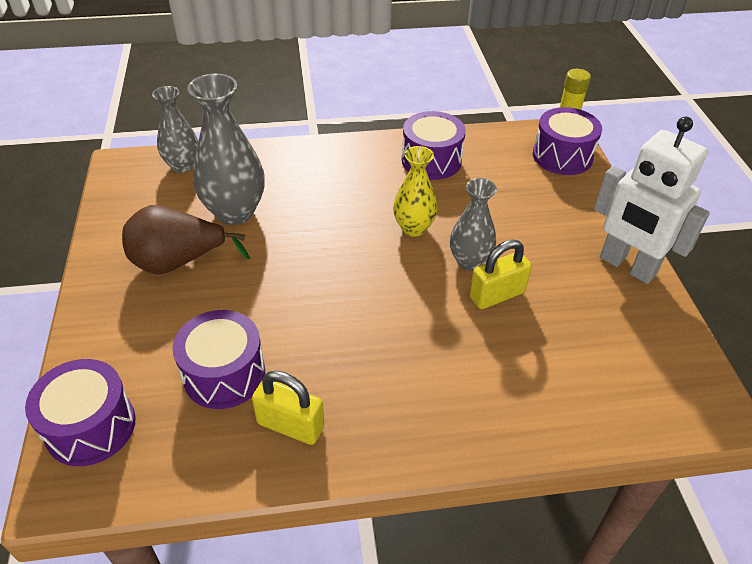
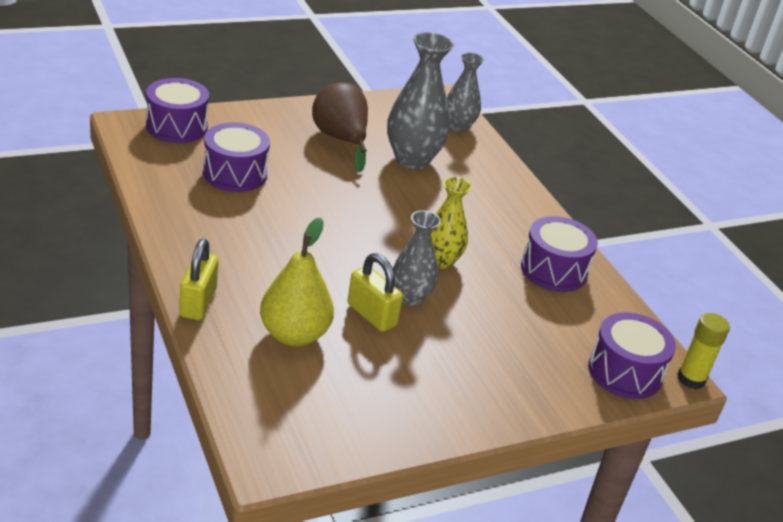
camera: 70 degrees right, 10 degrees down
yellow padlock [252,371,324,445] -> yellow padlock moved to [179,239,218,320]
white robot [594,117,710,284] -> none
none -> yellow pear [260,217,334,346]

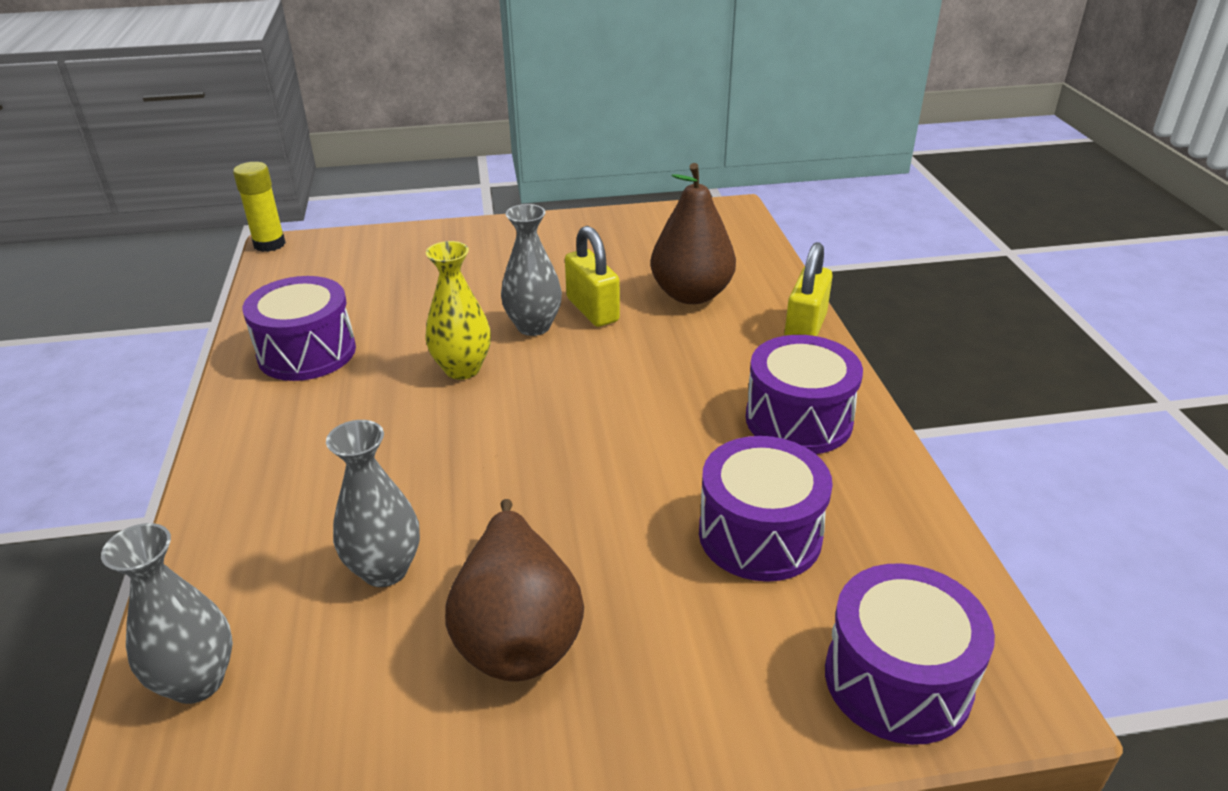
camera: 160 degrees left, 0 degrees up
yellow pear [260,217,334,346] -> brown pear [651,163,736,304]
grey vase [387,32,454,169] -> grey vase [326,420,420,587], size x0.63
purple drum [588,312,676,399] -> purple drum moved to [746,335,863,454]

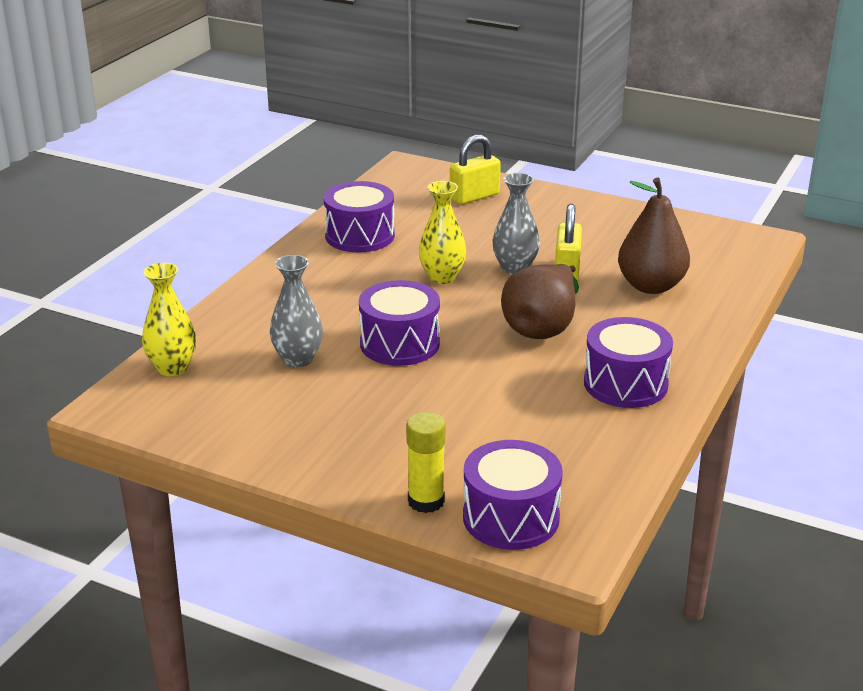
camera: 35 degrees right, 5 degrees down
grey vase [101,523,233,704] -> yellow vase [142,263,196,376]
yellow glue stick [233,162,286,252] -> yellow glue stick moved to [406,412,446,513]
brown pear [445,499,584,681] -> brown pear moved to [501,264,579,339]
purple drum [699,436,833,582] -> purple drum moved to [359,280,440,366]
yellow padlock [784,242,833,336] -> yellow padlock moved to [450,135,501,204]

